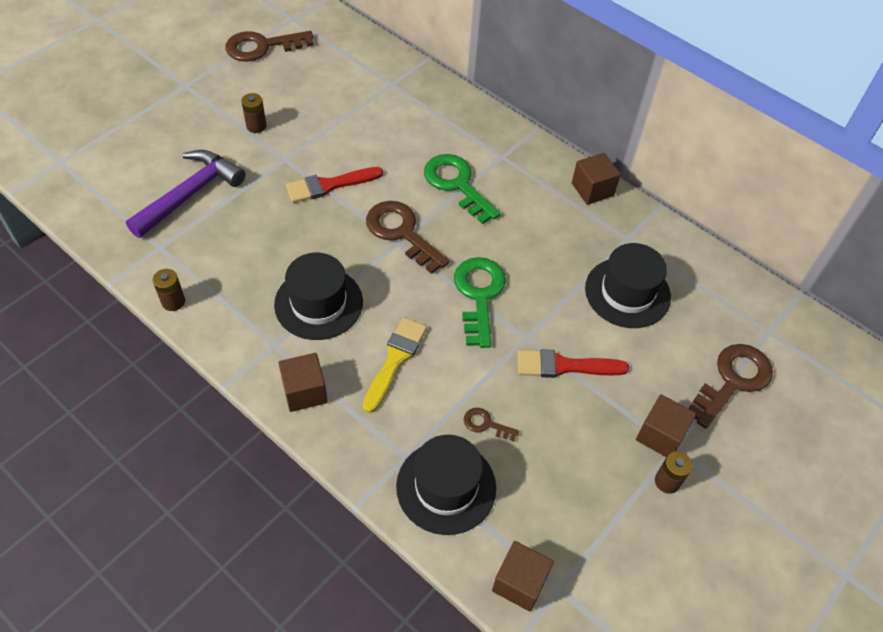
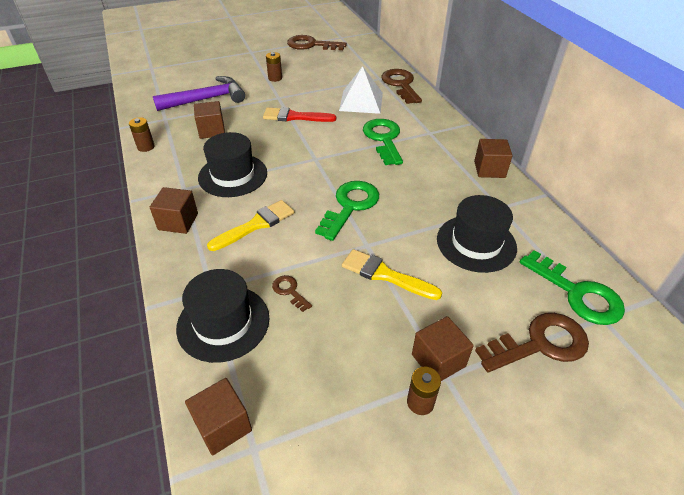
camera: 30 degrees right, 10 degrees down
brown key [366,201,450,274] -> brown key moved to [381,69,422,104]
red brush [518,349,629,378] -> yellow brush [342,249,442,300]
none -> brown cube [194,101,225,139]
none -> white pyramid [339,66,383,114]
none -> green key [520,250,625,325]

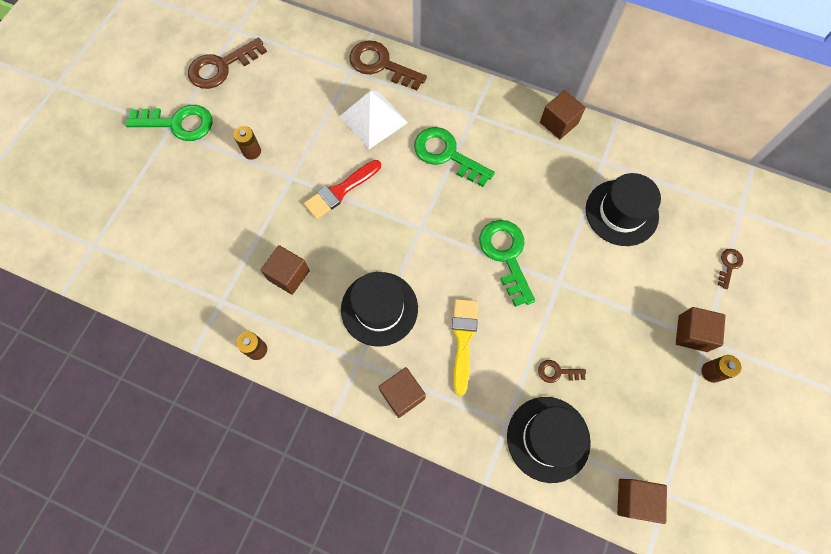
camera: 45 degrees left, 25 degrees up
purple hammer [153,76,245,111] -> none
yellow brush [342,249,442,300] -> none
brown key [475,313,589,372] -> brown key [718,249,743,289], size x0.48
green key [520,250,625,325] -> green key moved to [126,105,213,141]

